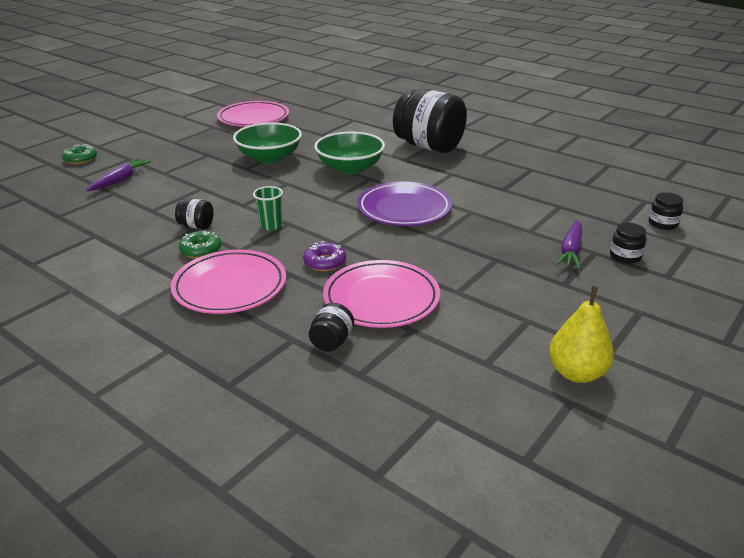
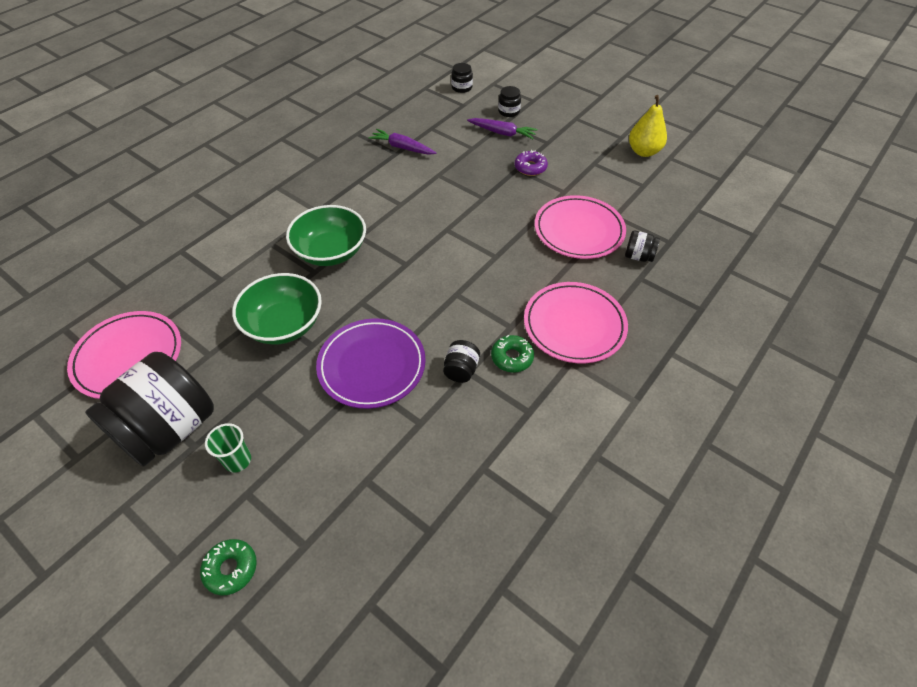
camera: 90 degrees left, 20 degrees up
purple carrot [86,158,151,191] -> purple carrot moved to [368,129,437,155]
green cup [253,186,283,230] -> green cup moved to [205,423,251,472]
purple donut [303,241,346,271] -> purple donut moved to [515,150,548,176]
purple plate [357,182,452,226] -> purple plate moved to [316,318,426,409]
black jar [393,89,467,153] -> black jar moved to [85,352,214,467]

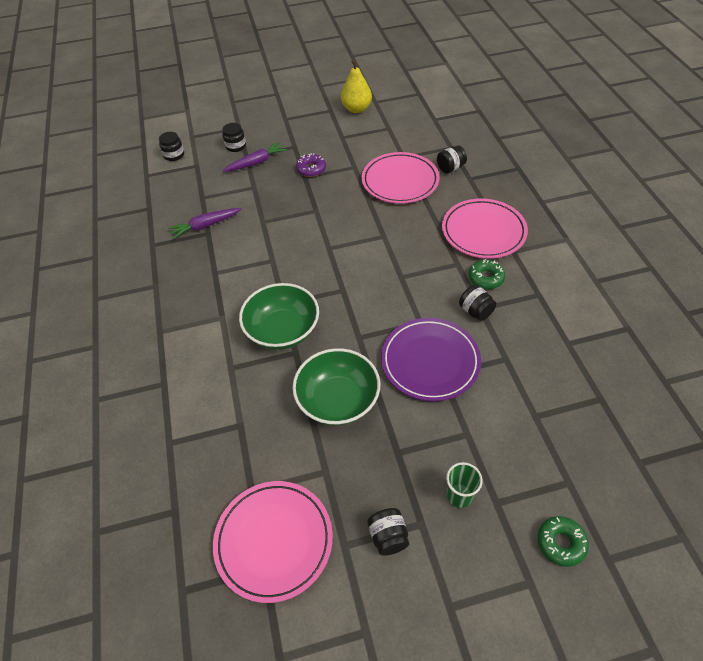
camera: 50 degrees left, 0 degrees up
black jar [85,352,214,467] -> black jar [368,508,409,556], size x0.42

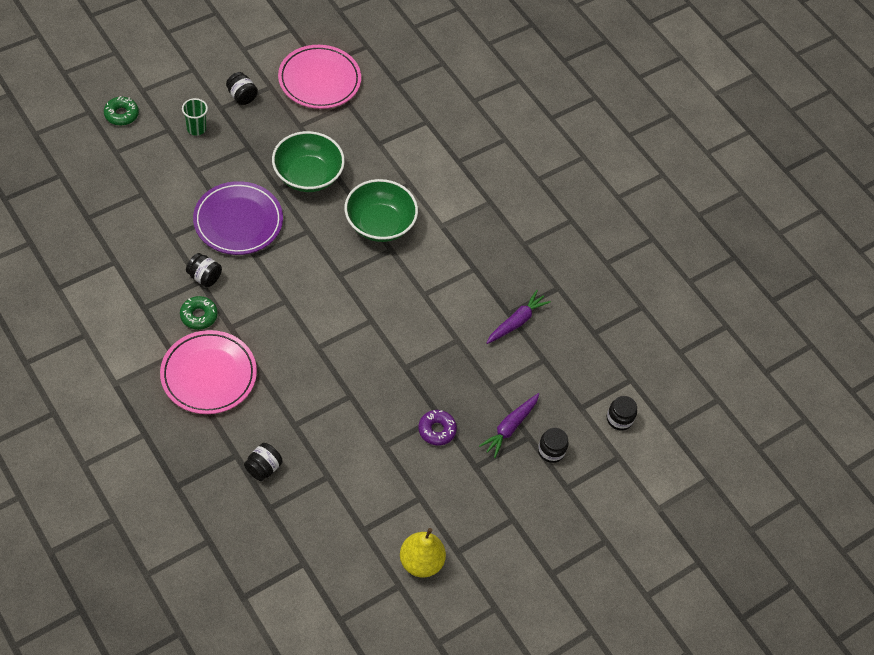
camera: 150 degrees right, 5 degrees up
pink plate [362,152,440,204] -> none

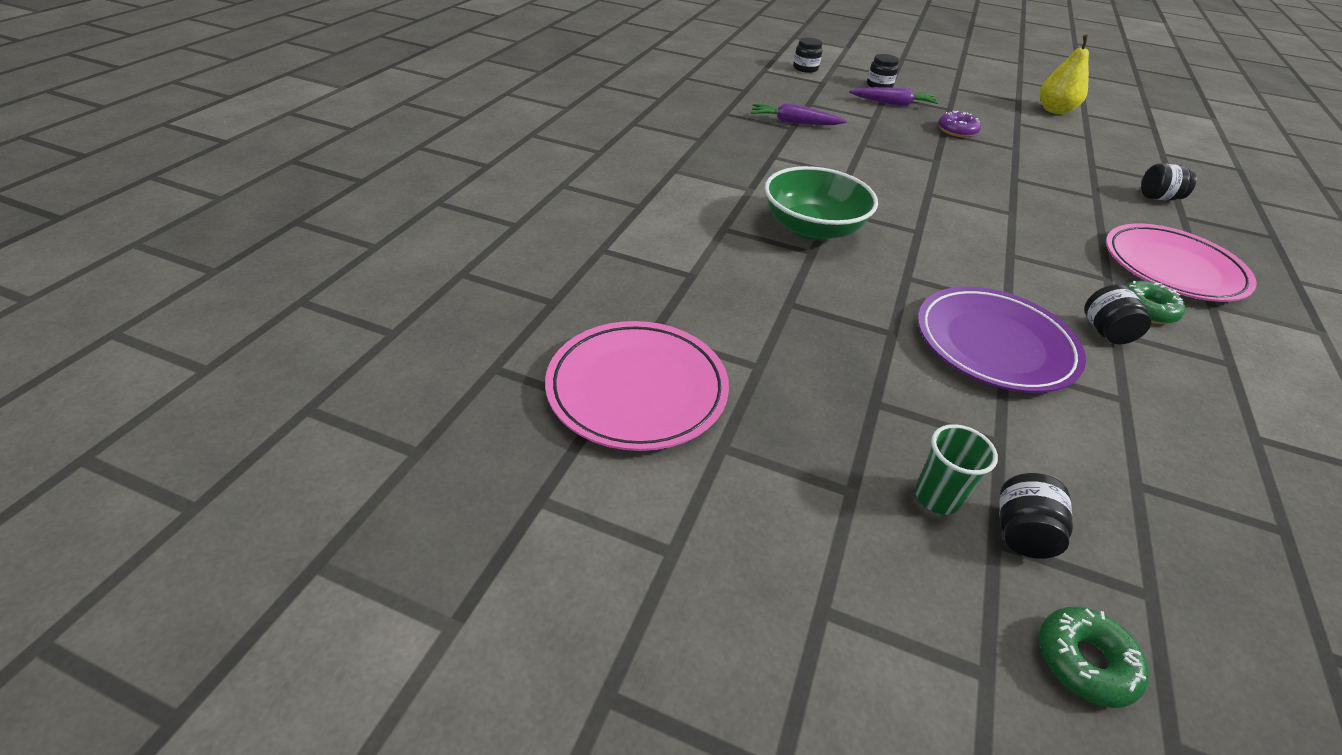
camera: 120 degrees left, 15 degrees down
black jar [226,72,258,105] -> black jar moved to [1000,473,1073,559]
green bowl [272,131,345,192] -> none

